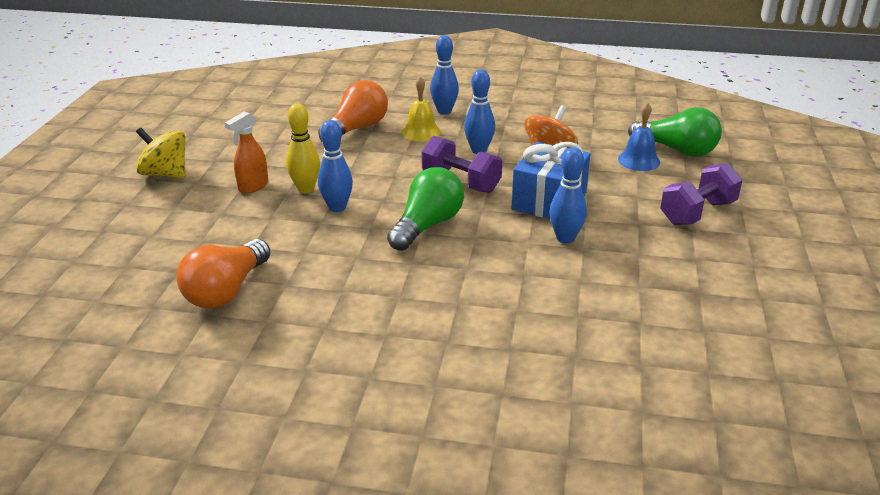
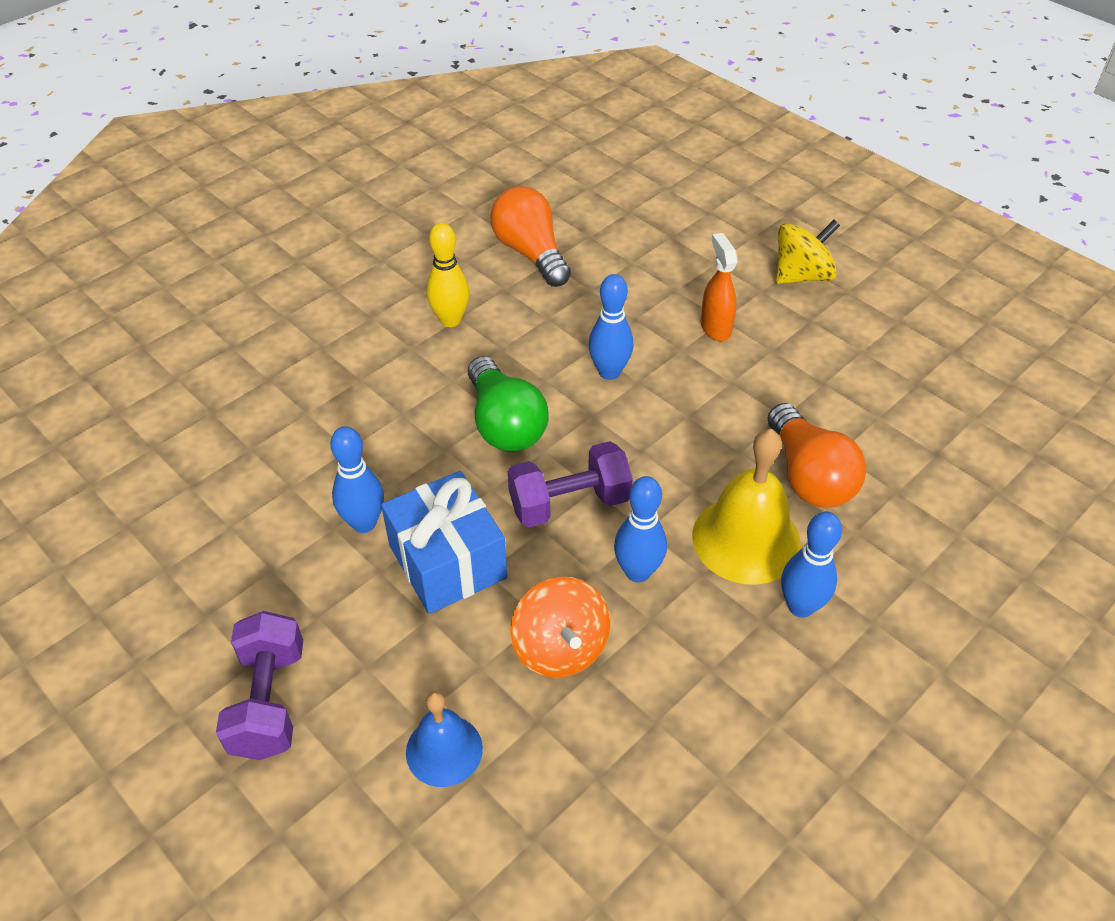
camera: 125 degrees right, 15 degrees up
yellow bowling pin [286,104,320,193] -> yellow bowling pin moved to [427,223,470,327]
yellow bell [402,77,441,141] -> yellow bell [692,429,801,585], size x1.63
green light bulb [628,107,722,157] -> none

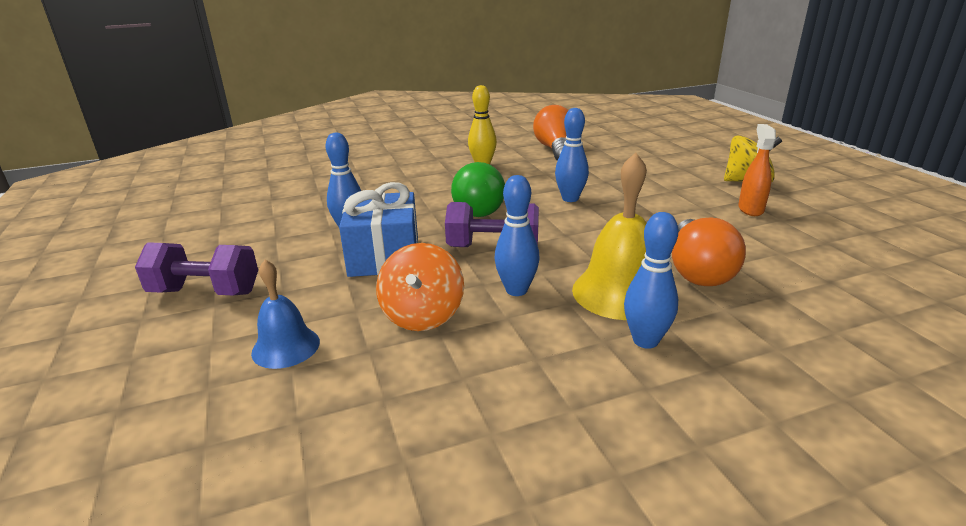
camera: 25 degrees right, 20 degrees down
purple dumbbell [216,611,303,760] -> purple dumbbell turned 75 degrees clockwise [135,242,258,295]
orange spray bottle [701,233,738,341] -> orange spray bottle moved to [738,124,776,216]

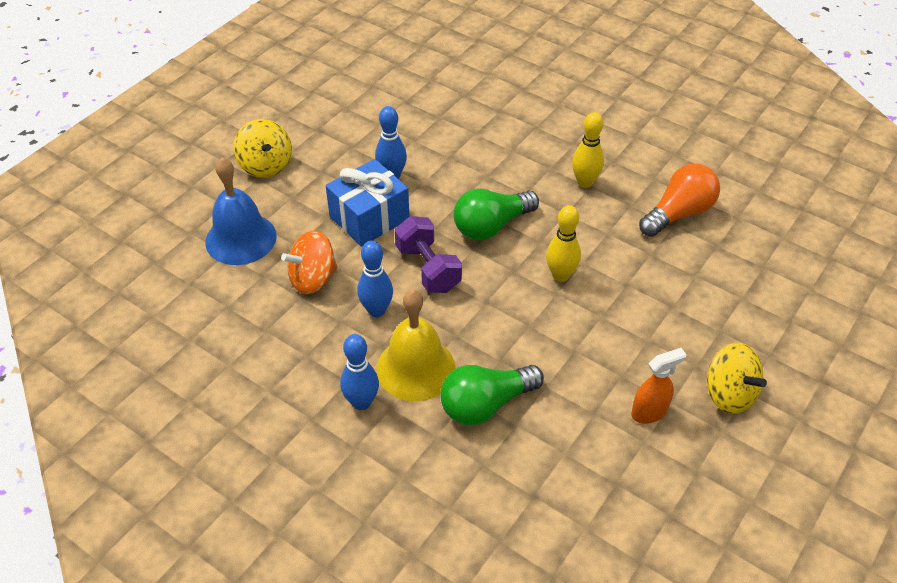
camera: 55 degrees right, 20 degrees up
purple dumbbell [135,242,258,295] -> yellow spinning top [233,119,292,178]
blue bell [251,260,320,369] -> blue bell [205,157,277,265], size x1.63
blue bowling pin [555,108,589,202] -> yellow bowling pin [546,205,581,282]
orange light bulb [672,217,746,286] -> green light bulb [440,365,544,426]

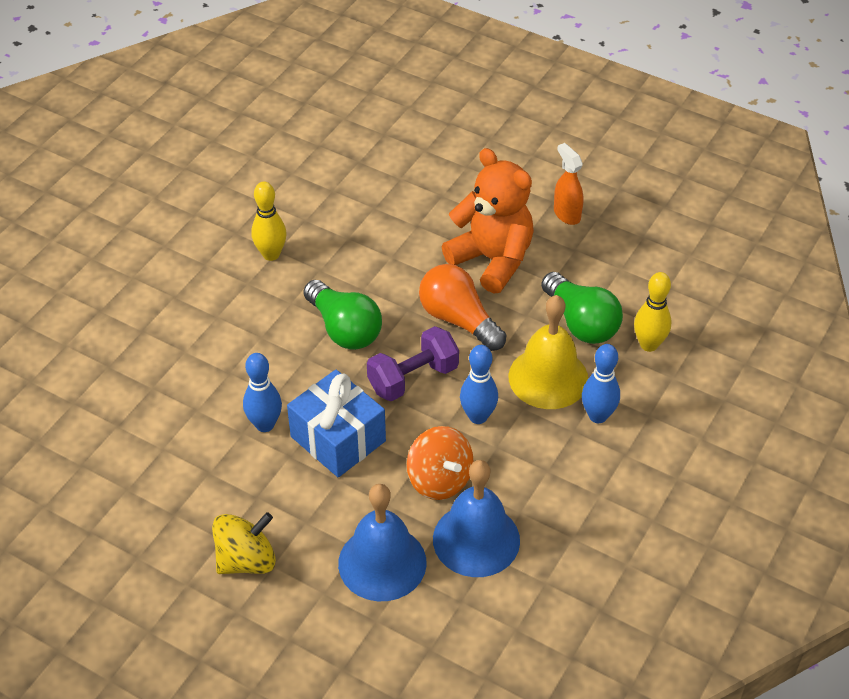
camera: 95 degrees left, 0 degrees up
yellow bowling pin [546,205,581,282] -> yellow bowling pin moved to [634,272,672,352]
orange light bulb [639,164,720,237] -> orange light bulb moved to [419,264,506,351]
yellow spinning top [707,343,767,414] -> none
none -> blue bell [433,460,520,577]
none -> orange teddy bear [442,148,534,294]

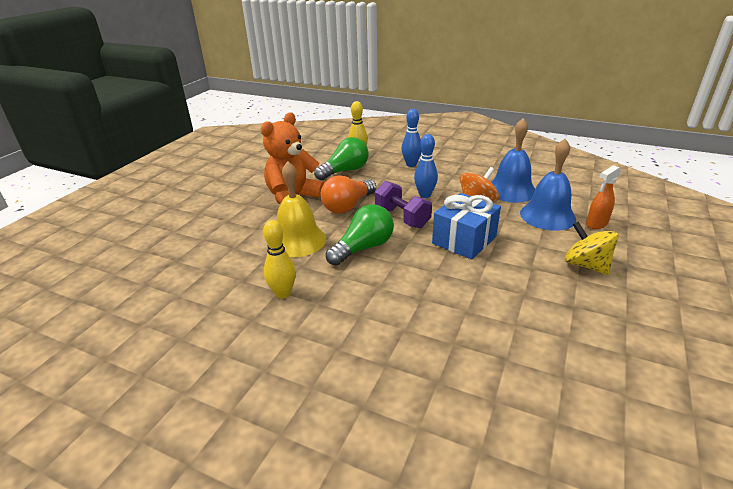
camera: 95 degrees left, 15 degrees down
blue bowling pin [243,353,282,432] -> none
yellow bell [508,295,588,409] -> yellow bell moved to [277,161,326,257]
orange spray bottle [554,143,583,225] -> orange spray bottle moved to [586,165,621,229]

